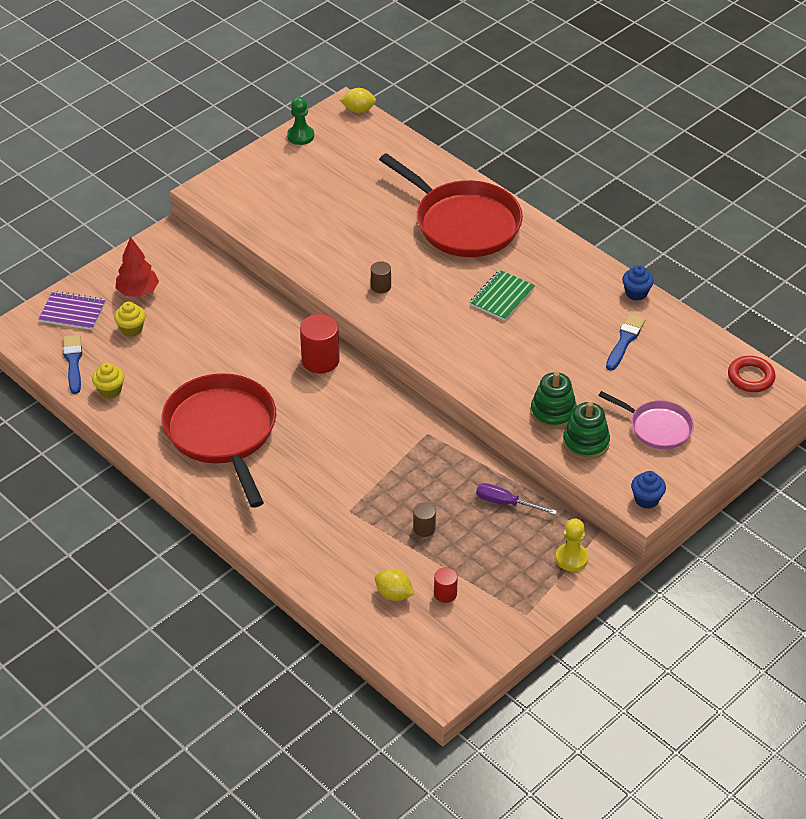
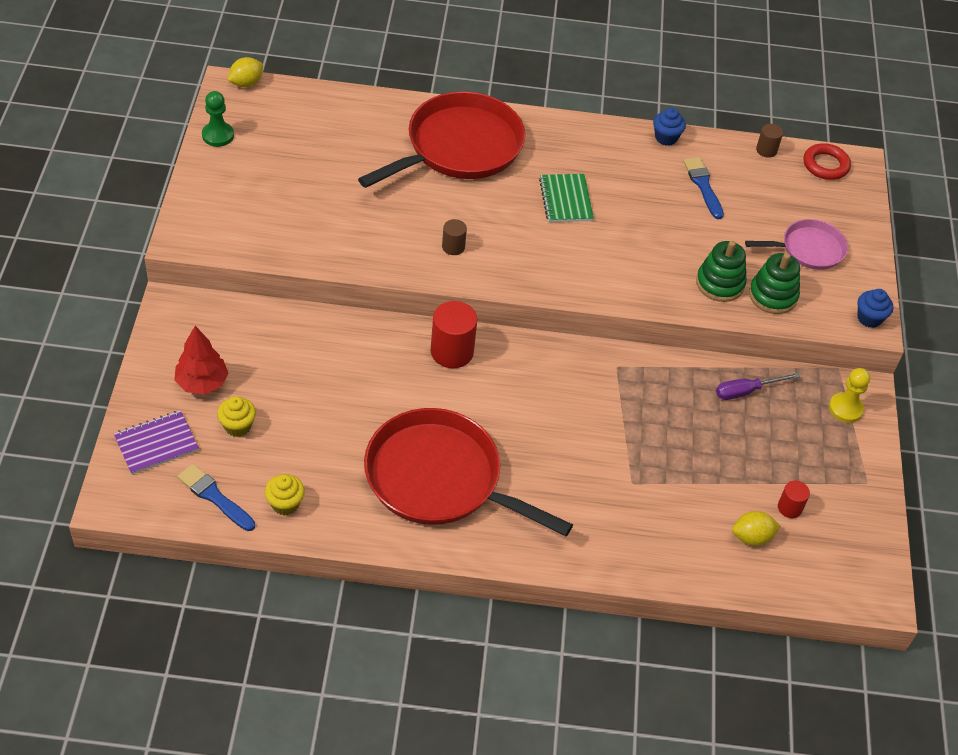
camera: 45 degrees left, 5 degrees up
red pan [379,153,523,257] -> red pan turned 45 degrees counterclockwise [358,92,525,188]
brown cylinder [413,502,436,537] -> brown cylinder moved to [756,124,783,158]

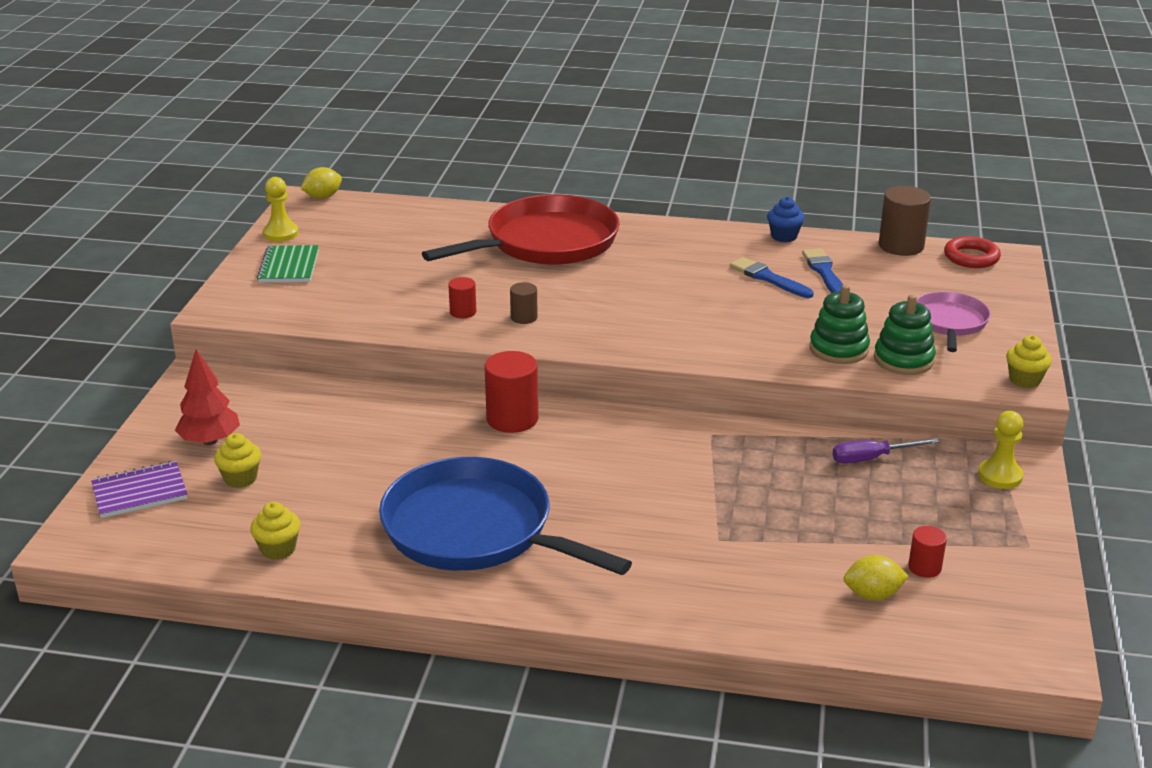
camera: 10 degrees right, 20 degrees down
blue brush [177,464,255,531] -> blue brush moved to [730,257,813,298]
green pawn [202,91,234,147] -> yellow pawn [263,177,299,242]
red pan [364,408,573,536] -> blue pan [379,457,632,575]
green notebook [539,174,594,222] -> green notebook moved to [257,245,319,283]
pink pan [745,219,848,270] -> pink pan turned 75 degrees counterclockwise [916,291,991,352]
brown cylinder [756,124,783,158] -> brown cylinder [879,186,931,256], size x1.83
blue cupcake [857,289,893,328] -> yellow cupcake [1006,335,1052,388]
none -> red cylinder [448,277,476,319]

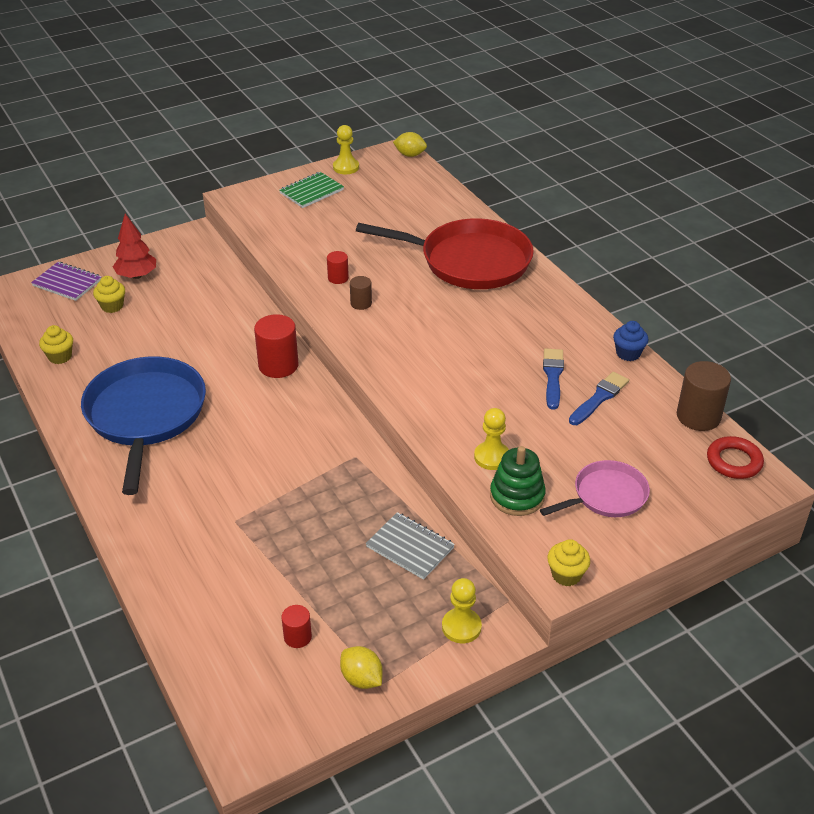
camera: 50 degrees right, 10 degrees up
green stacking toy [810,285,870,364] -> yellow pawn [474,408,509,470]
purple screwdriver [832,438,939,464] -> grey notebook [366,512,455,580]
yellow lemon [844,555,909,601] -> yellow lemon moved to [340,646,383,689]

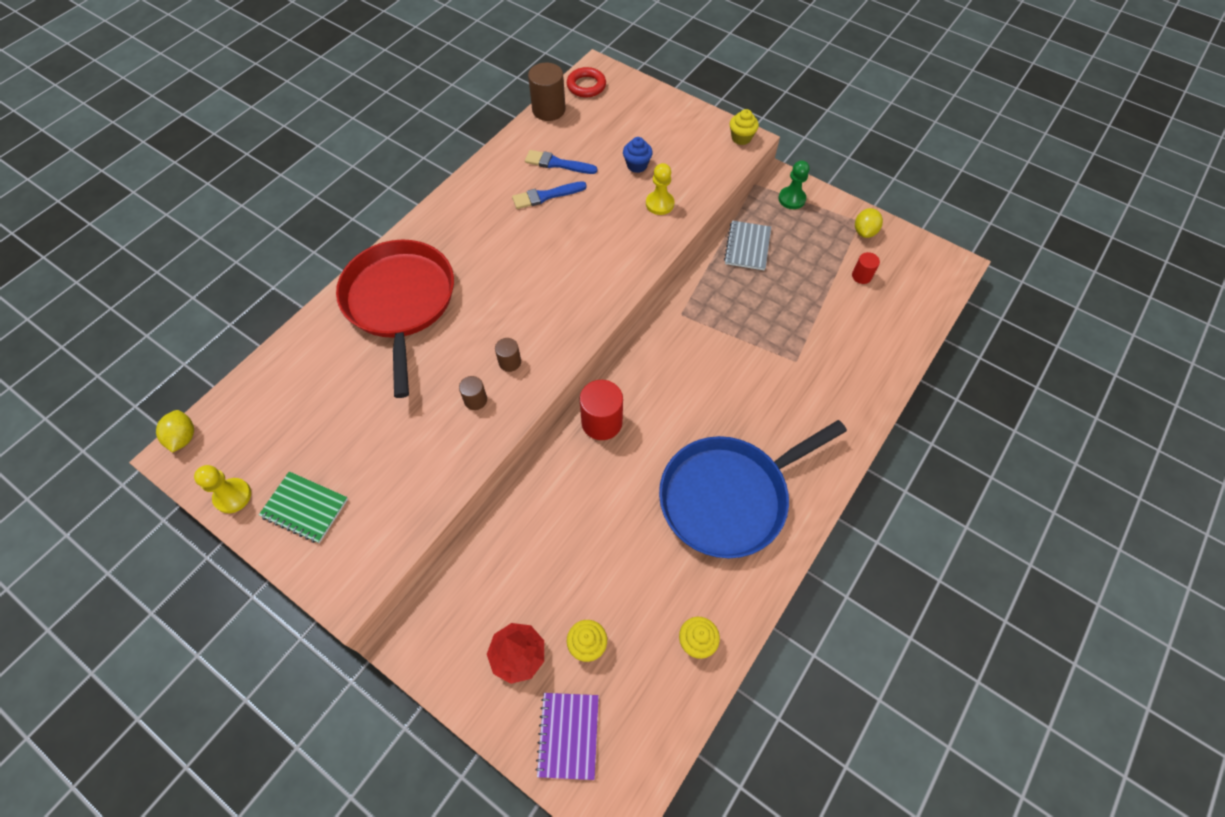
camera: 115 degrees left, 20 degrees up
red cylinder [327,251,349,284] -> brown cylinder [459,376,487,410]
yellow pawn [442,578,482,643] -> green pawn [778,160,810,209]
green stacking toy [490,446,546,516] -> none
pink pan [540,460,650,517] -> none
blue cupcake [613,321,648,361] -> blue cupcake moved to [623,137,653,173]

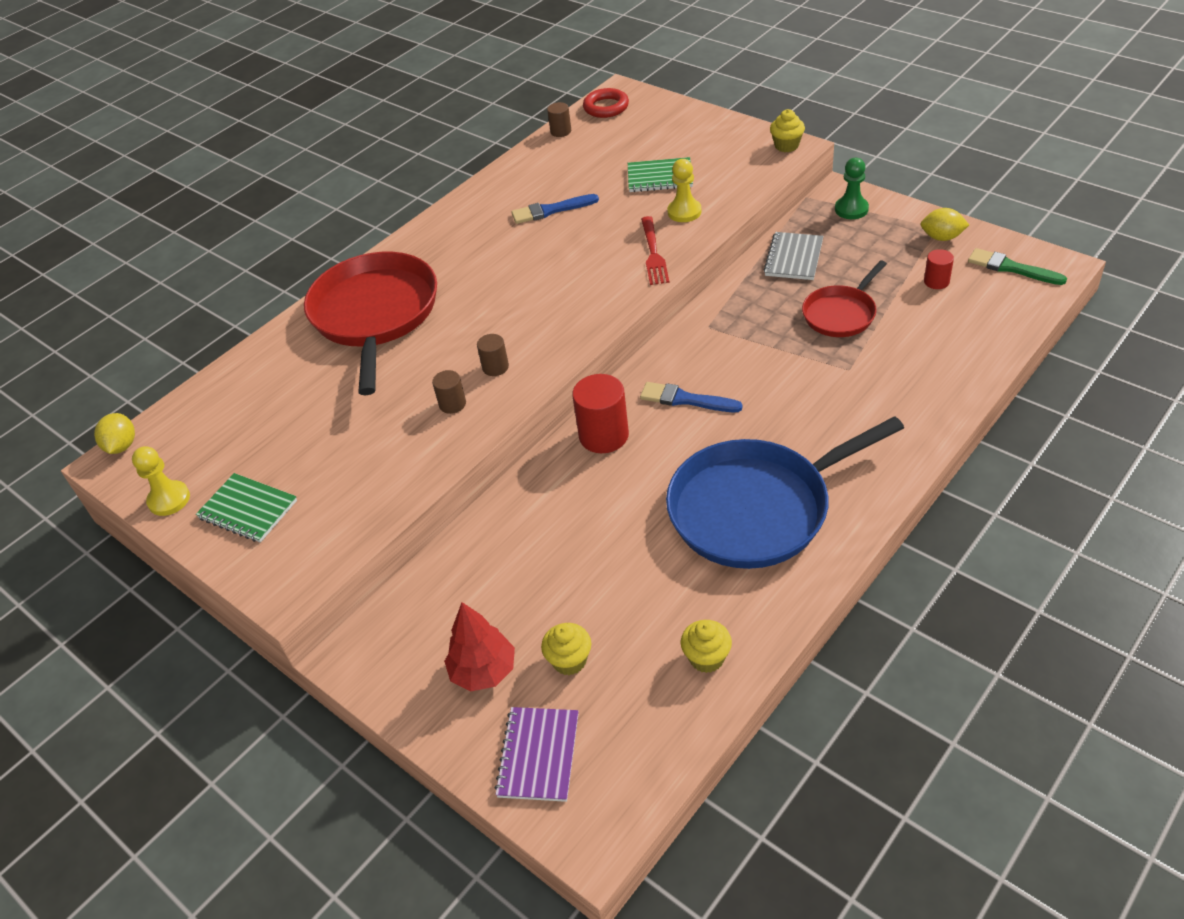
camera: 10 degrees right, 15 degrees down
blue brush [525,150,598,174] -> blue brush moved to [640,382,743,412]
brown cylinder [528,63,566,121] -> brown cylinder [547,102,571,137], size x0.55
blue cupcake [623,137,653,173] -> green notebook [628,157,693,192]
yellow lemon [855,208,883,238] -> yellow lemon turned 75 degrees clockwise [921,208,969,241]
none -> red fork [641,216,669,285]
none -> red pan [802,260,887,337]
none -> green brush [968,248,1067,285]

